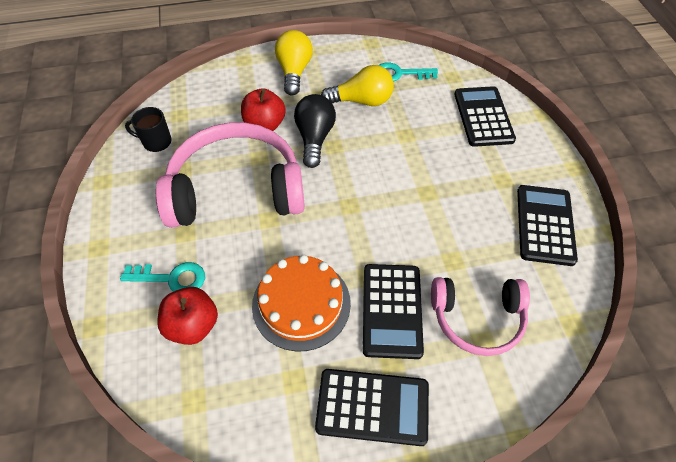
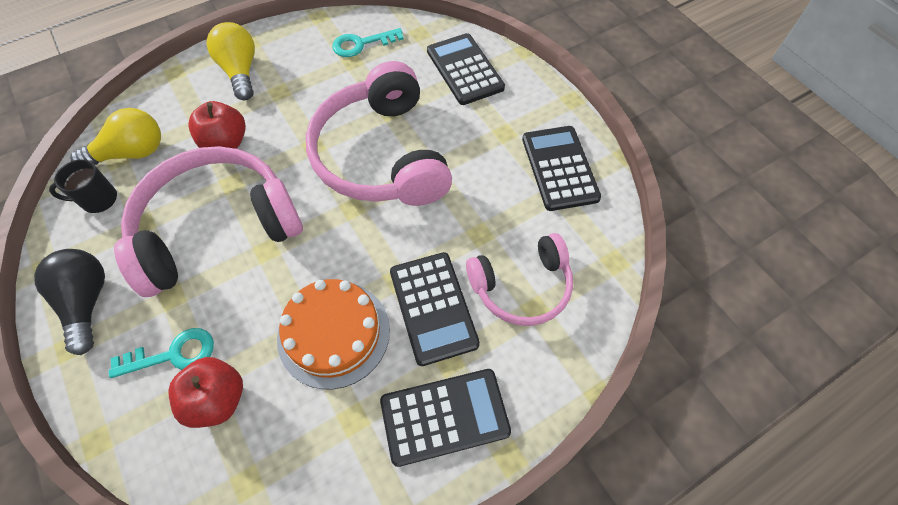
camera: 20 degrees left, 5 degrees up
black light bulb [294,94,336,168] -> black light bulb moved to [34,249,105,355]
yellow light bulb [321,65,394,106] -> yellow light bulb moved to [70,108,161,165]
none -> pink headphones [306,61,452,206]

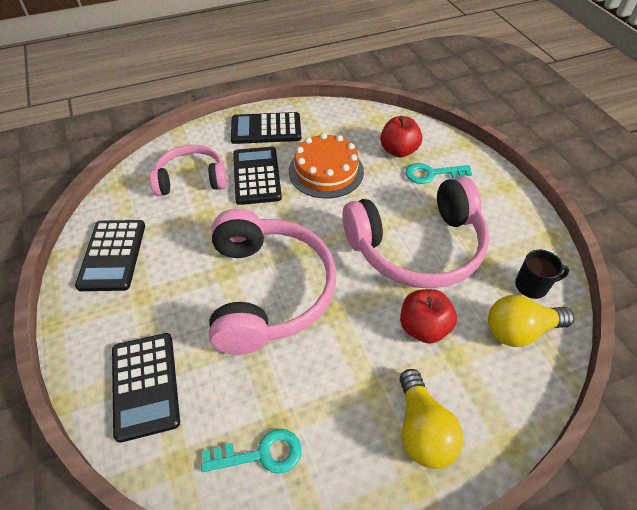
camera: 170 degrees left, 10 degrees down
black light bulb [34,249,105,355] -> none

